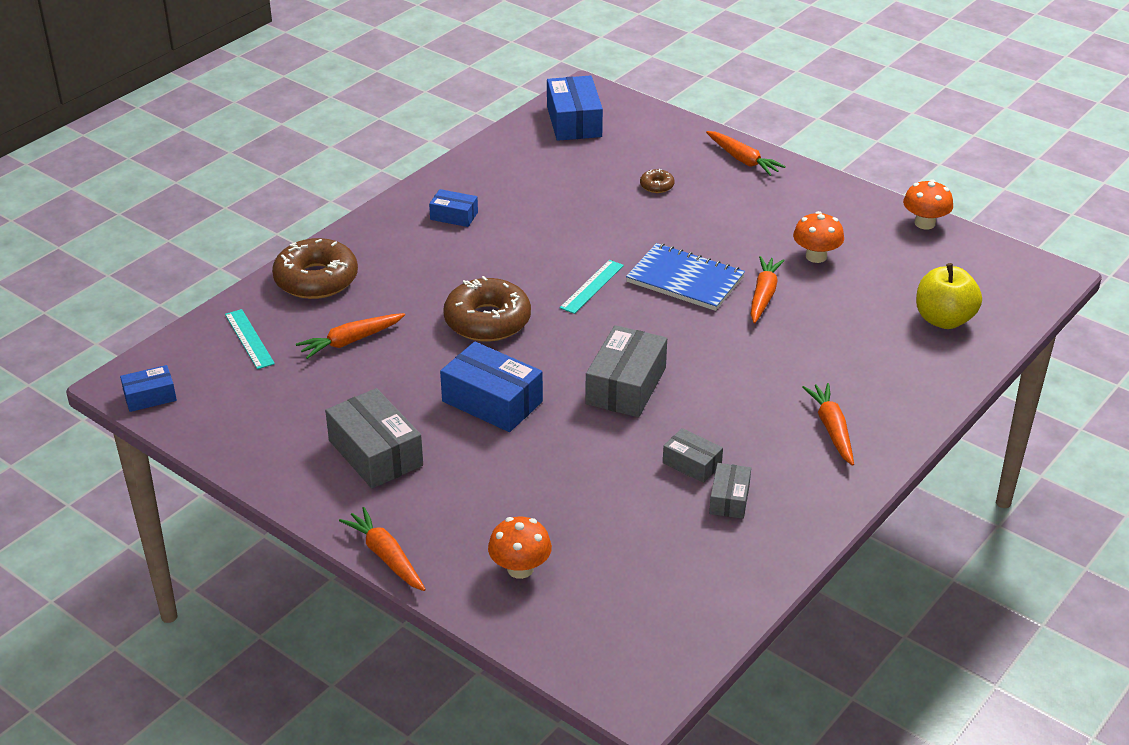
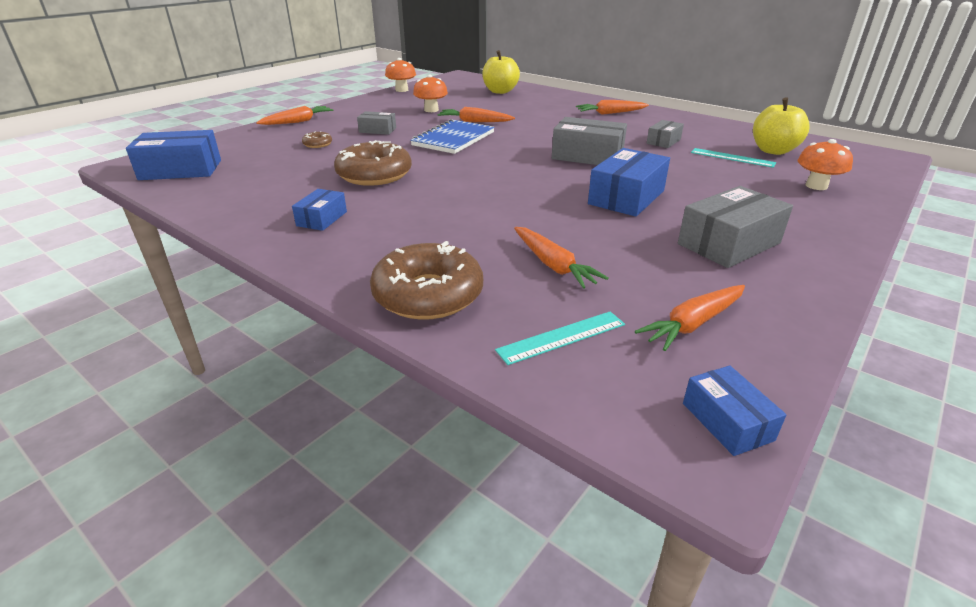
camera: 90 degrees left, 5 degrees down
orange carrot [339,507,426,591] -> orange carrot moved to [635,285,745,351]
brown donut [443,276,531,342] -> brown donut moved to [334,140,412,186]
turquoise ruler [560,260,624,314] -> turquoise ruler moved to [691,148,776,168]
grey box [709,463,751,519] -> grey box moved to [357,111,396,135]
none -> yellow apple [753,98,810,155]

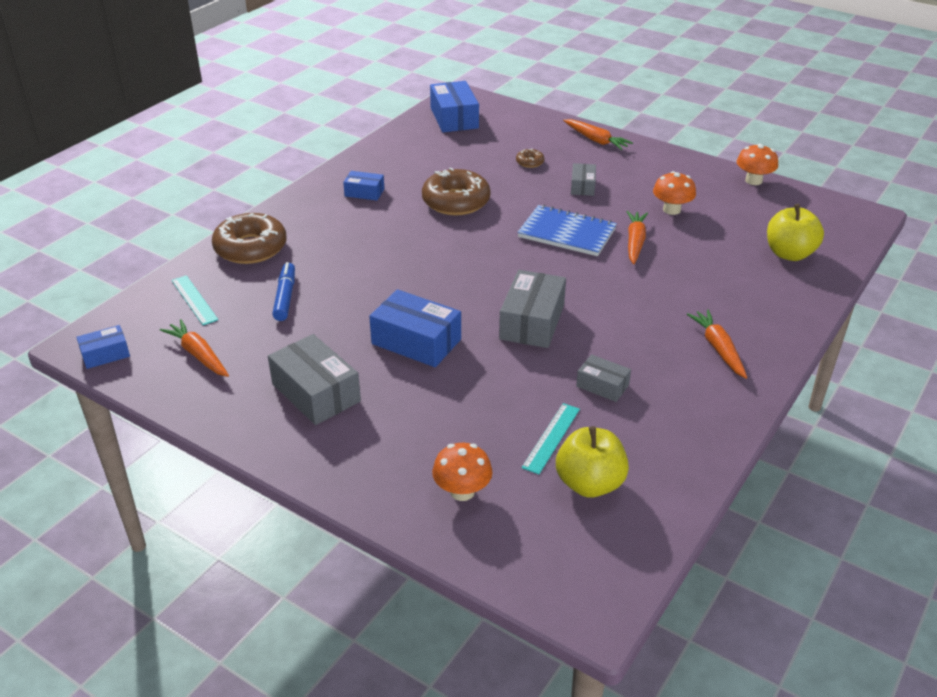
camera: 85 degrees right, 5 degrees up
orange carrot [514,227,609,289] -> blue marker [272,262,295,321]

